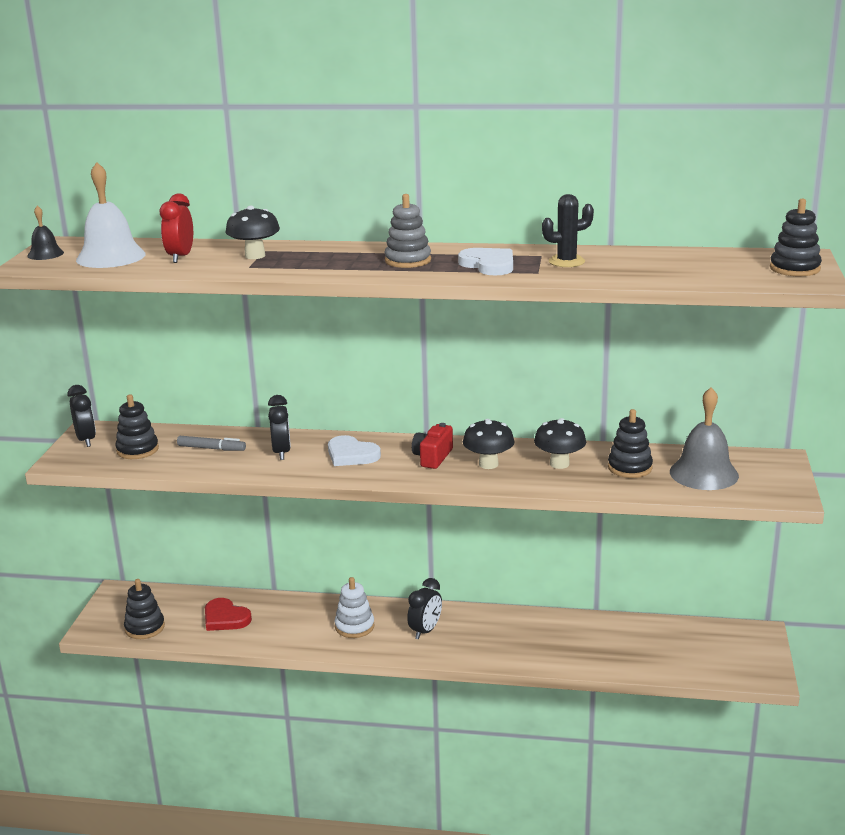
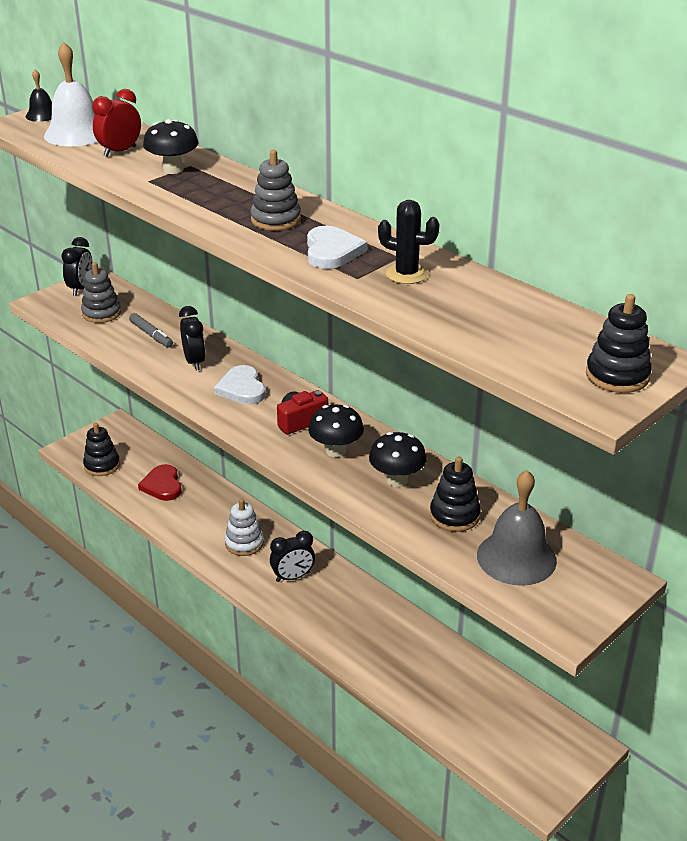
camera: 35 degrees right, 10 degrees up
black stacking toy [115,394,159,459] -> grey stacking toy [81,262,121,323]
black clock [268,395,291,460] -> black clock turned 45 degrees counterclockwise [179,306,206,371]

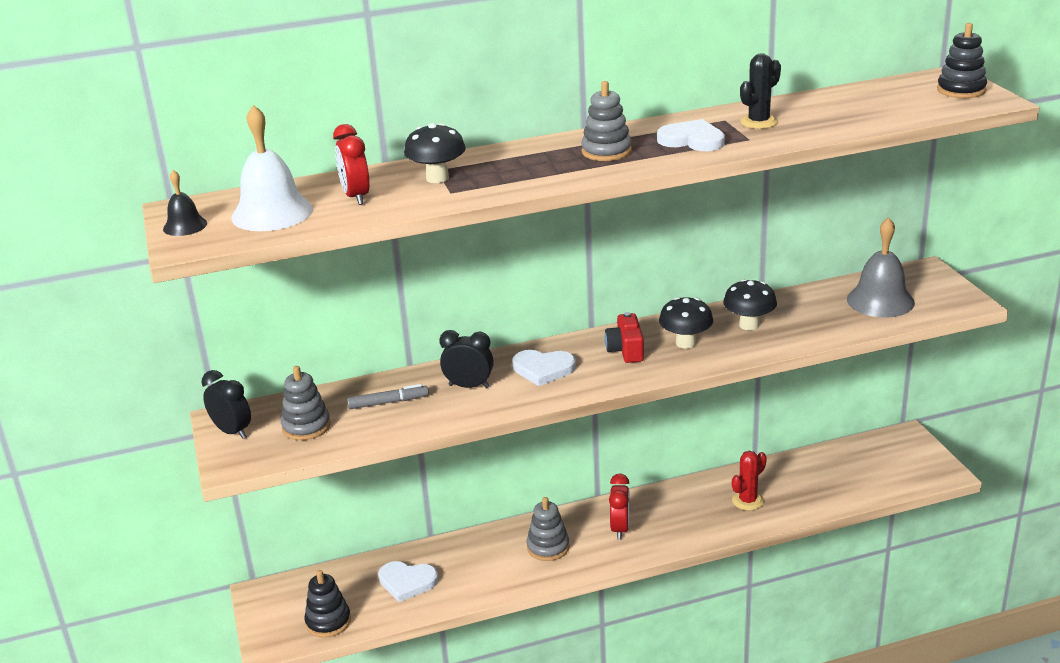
camera: 60 degrees left, 5 degrees down
red heart [138,464,182,501] -> white heart [378,561,438,602]
white stacking toy [225,499,264,556] -> grey stacking toy [527,497,570,561]
black clock [270,531,315,582] -> red clock [609,474,630,540]
black stacking toy [430,457,481,532] -> none
none -> red cactus [732,451,767,511]

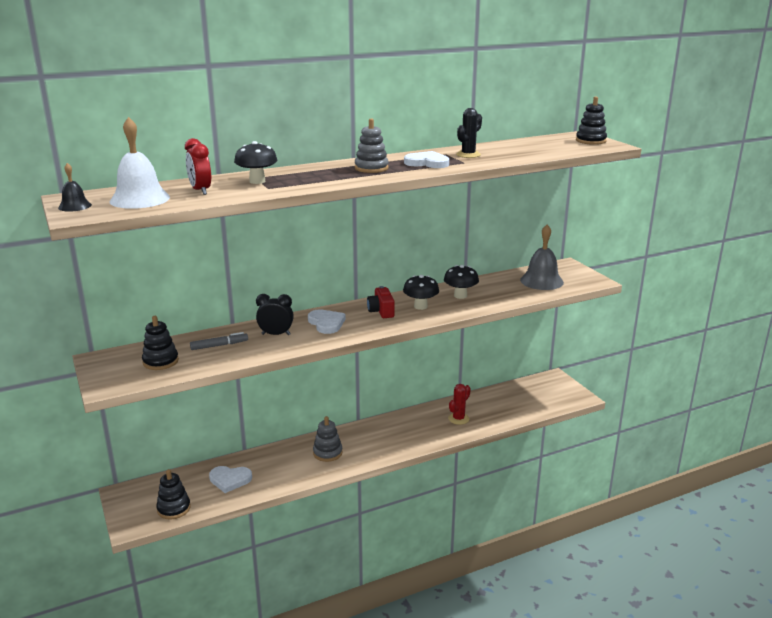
camera: 10 degrees left, 5 degrees down
black clock [201,370,251,439] -> none
grey stacking toy [281,366,331,440] -> black stacking toy [142,316,179,370]
white heart [512,350,576,386] -> white heart turned 120 degrees counterclockwise [308,309,346,334]
red clock [609,474,630,540] -> none

